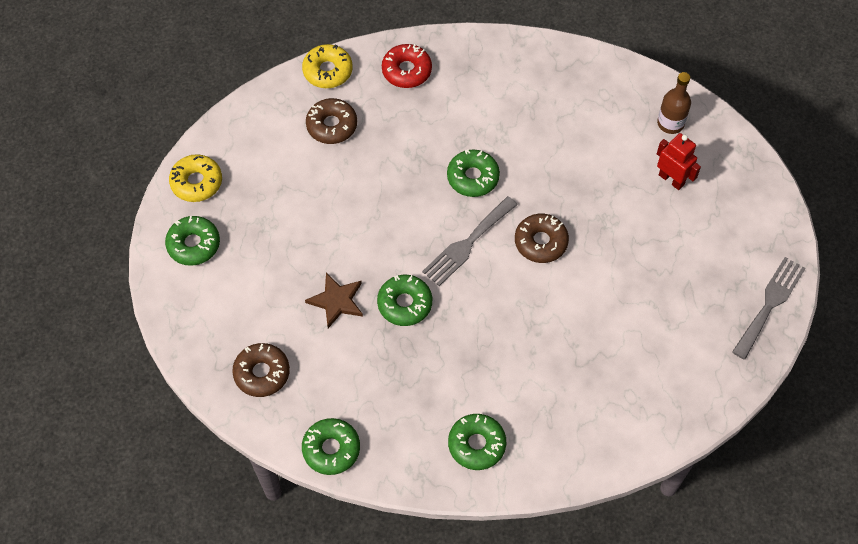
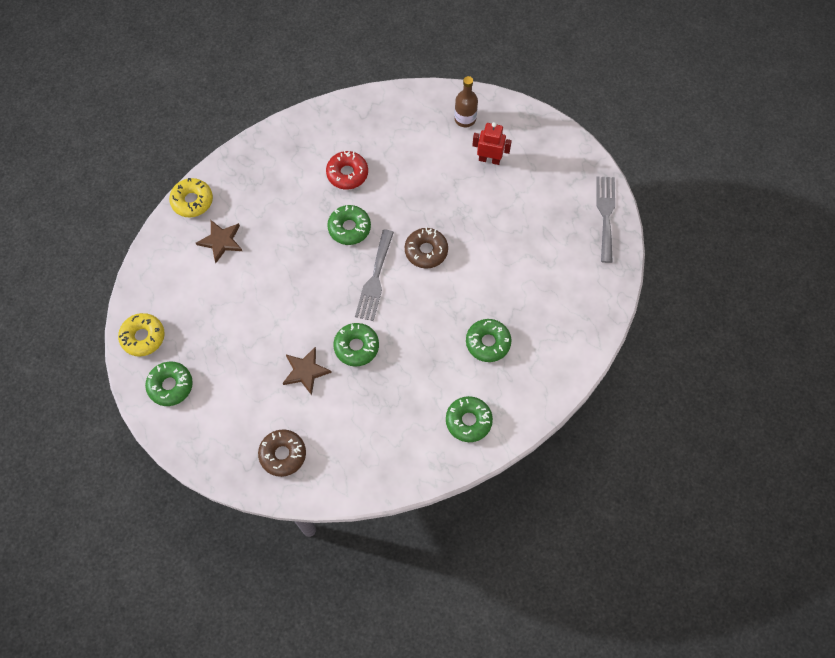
camera: 30 degrees left, 5 degrees up
green donut [302,418,360,475] -> green donut moved to [466,319,511,362]
brown donut [306,98,357,144] -> brown star [196,220,242,263]
red donut [382,44,432,88] -> red donut moved to [326,151,368,190]

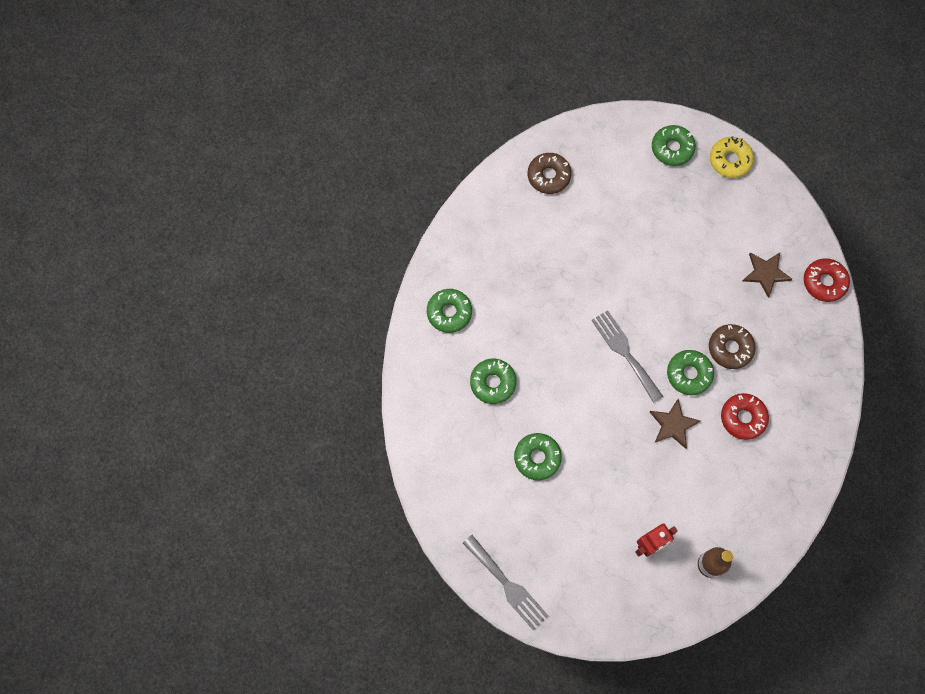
camera: 135 degrees right, 5 degrees up
yellow donut [169,178,213,217] -> red donut [804,259,850,302]
brown star [283,347,332,395] -> brown star moved to [650,399,700,449]
green donut [333,323,379,367] -> green donut moved to [514,433,562,480]
brown donut [405,228,448,269] -> brown donut moved to [709,324,756,369]

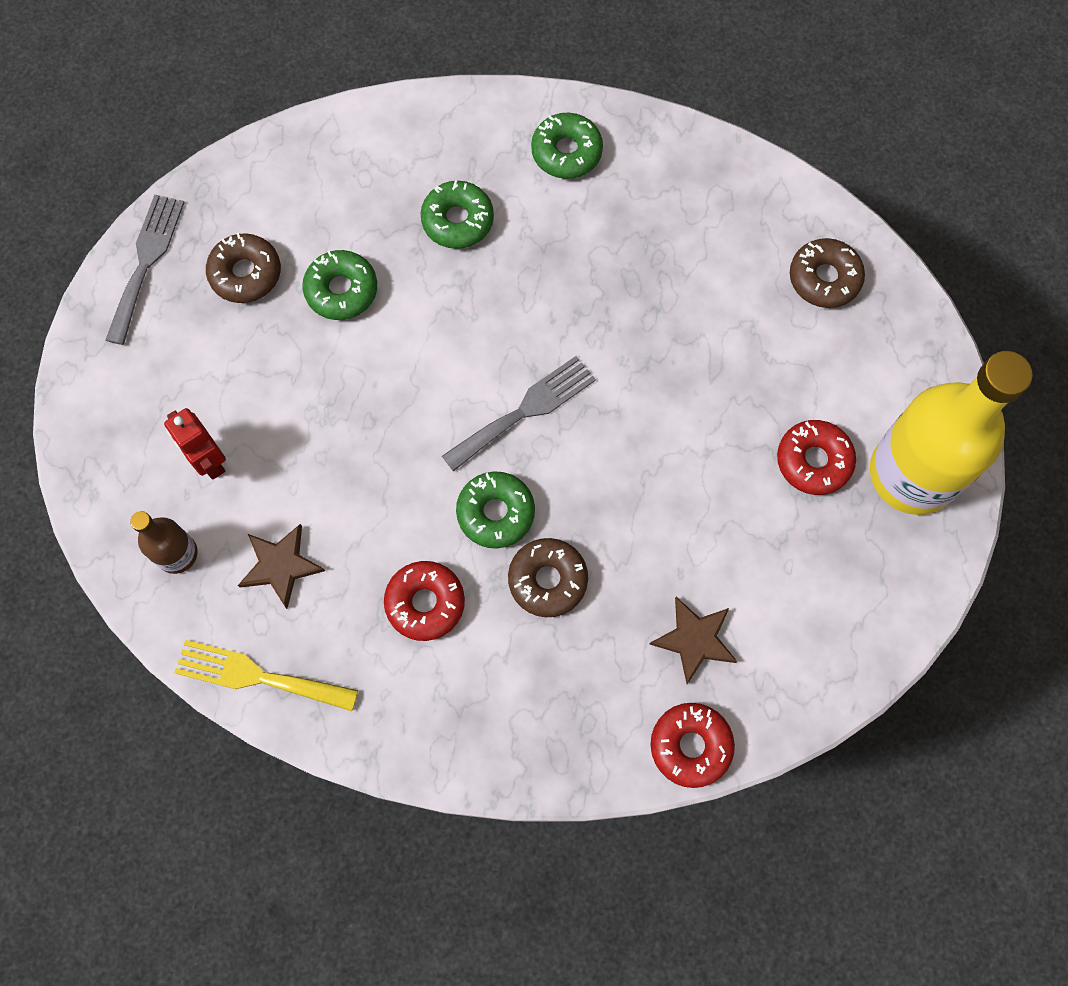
camera: 85 degrees right, 0 degrees up
grey fork [463,535,548,630] -> grey fork turned 150 degrees clockwise [105,194,185,345]
brown star [650,399,700,449] -> brown star moved to [238,524,325,609]
green donut [652,125,696,166] -> yellow bottle [870,351,1033,515]
yellow donut [710,137,754,178] -> none
none -> yellow fork [174,640,358,711]
none -> brown donut [206,233,281,303]
none -> red donut [777,420,856,495]

